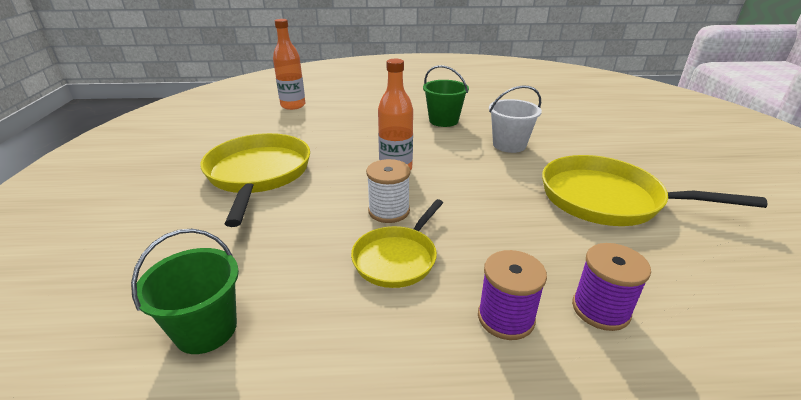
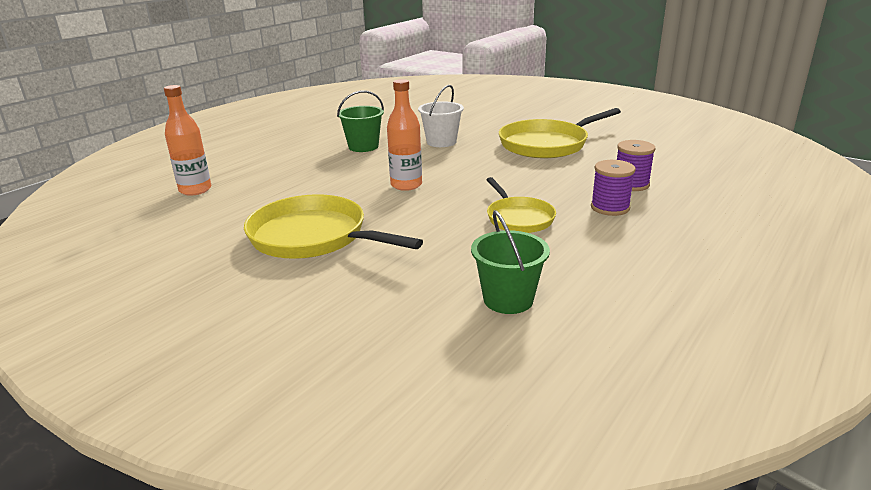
camera: 50 degrees left, 5 degrees down
white spool [366,159,411,223] -> none

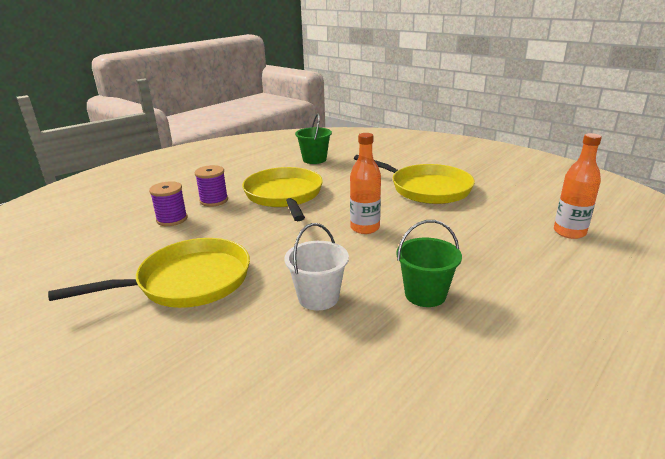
camera: 175 degrees left, 0 degrees up
yellow pan [486,177,556,233] -> yellow pan [242,167,323,221], size x1.67

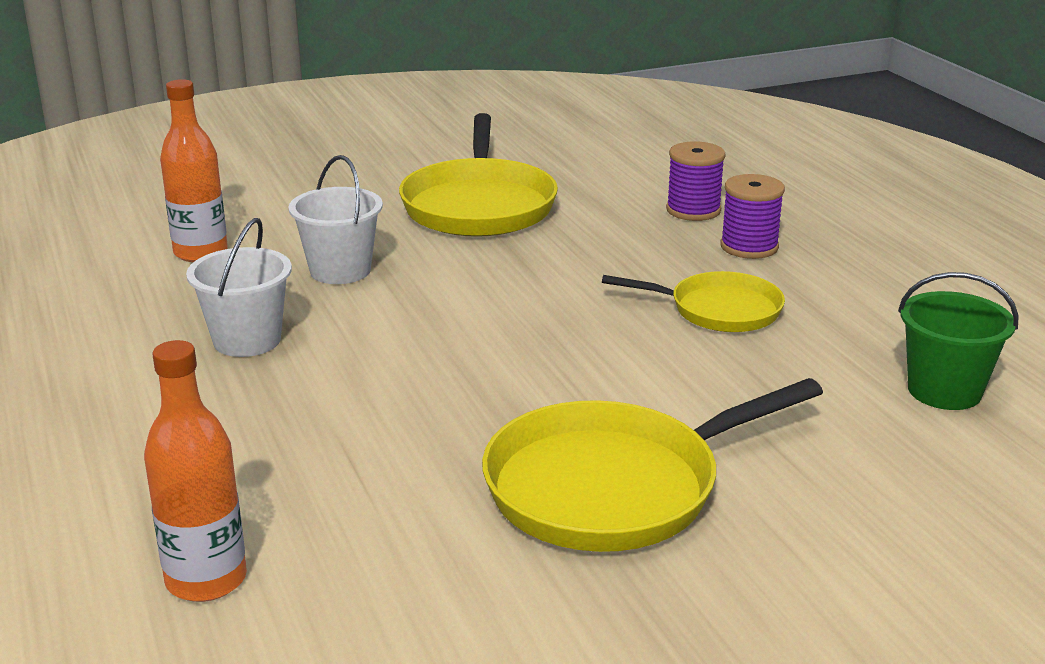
camera: 115 degrees right, 0 degrees up
yellow pan [242,167,323,221] -> yellow pan [602,271,785,332], size x0.60
orange bottle [350,133,381,234] -> orange bottle moved to [160,79,228,262]
green bucket [396,220,462,307] -> white bucket [186,218,292,357]

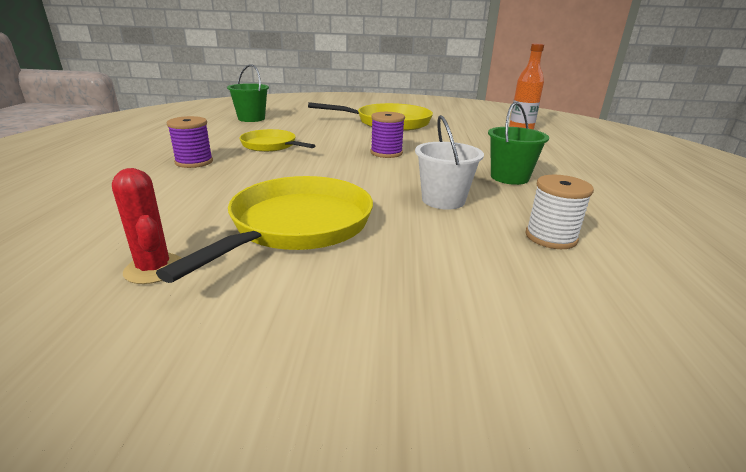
camera: 155 degrees left, 0 degrees up
orange bottle [160,79,228,262] -> white spool [525,175,594,249]
white bucket [186,218,292,357] -> green bucket [488,102,549,185]
purple spool [666,141,726,221] -> purple spool moved to [371,112,405,158]
none -> red cactus [112,168,181,284]

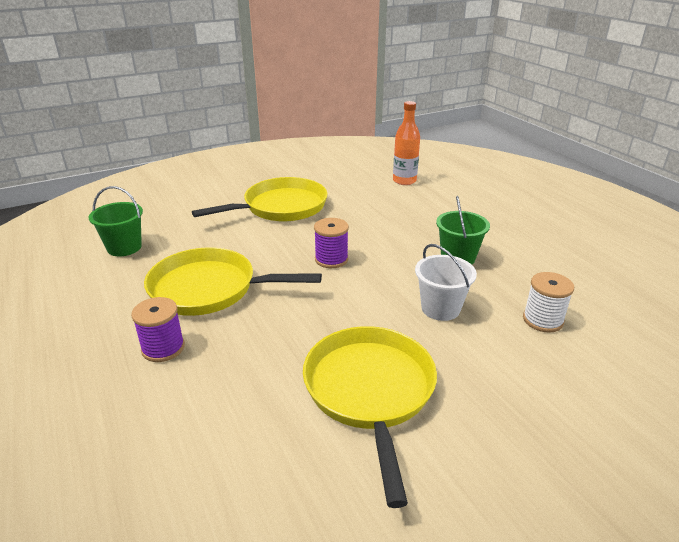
camera: 30 degrees left, 5 degrees up
red cactus [112,168,181,284] -> none
yellow pan [239,129,316,152] -> yellow pan [144,247,322,316], size x1.67

